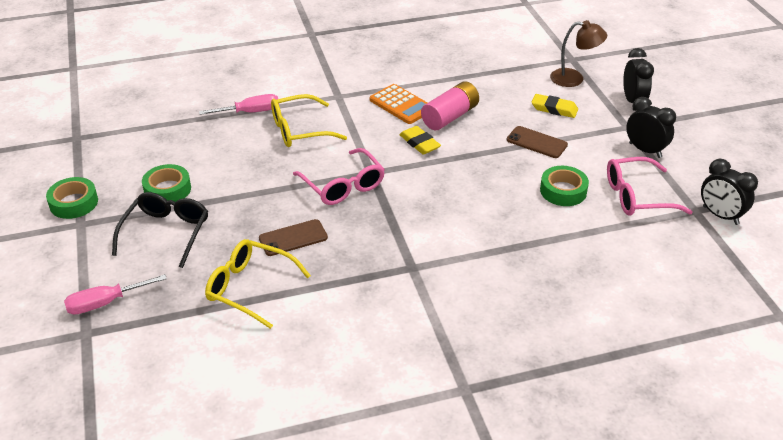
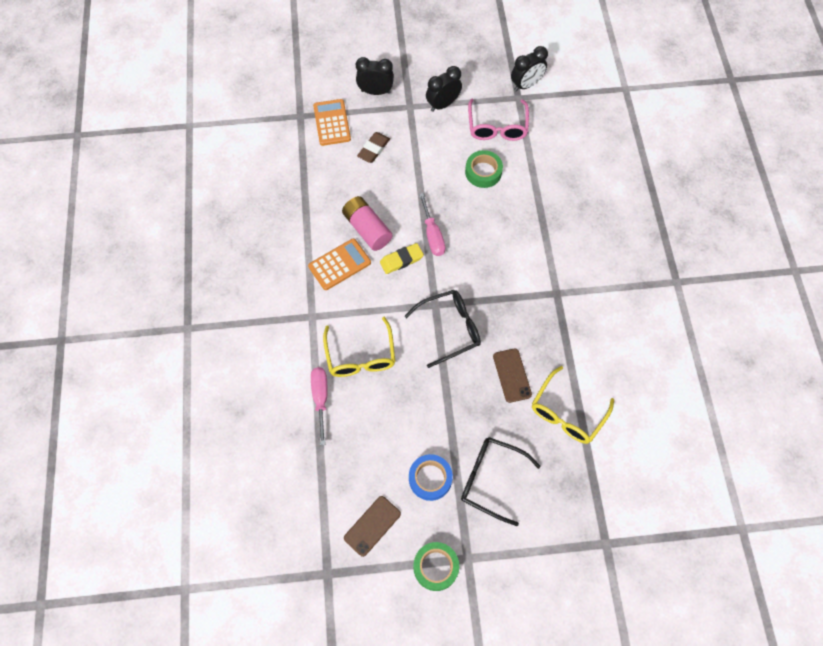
camera: 80 degrees left, 25 degrees up
pink screwdriver [64,274,167,315] -> pink screwdriver moved to [419,193,445,256]
green tape [142,164,191,202] -> blue tape [409,454,453,501]
pink glasses [293,148,385,205] -> black glasses [405,290,481,368]
brown phone [506,126,568,158] -> brown phone moved to [344,496,401,557]
yellow eraser [532,94,578,118] -> brown eraser [357,132,390,163]
brown lamp [550,20,607,87] -> orange calculator [313,99,351,146]

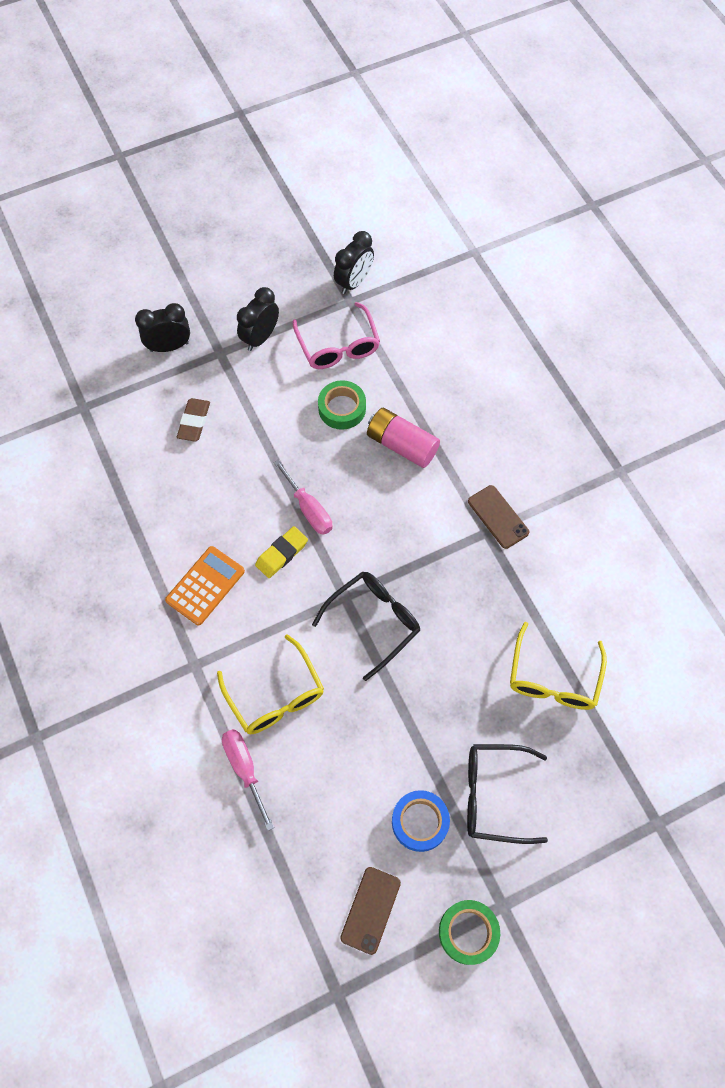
camera: 20 degrees left, 0 degrees up
orange calculator [313,99,351,146] -> none
pink battery [342,196,392,251] -> pink battery moved to [367,408,440,468]
brown phone [493,348,532,403] -> brown phone moved to [468,485,529,549]

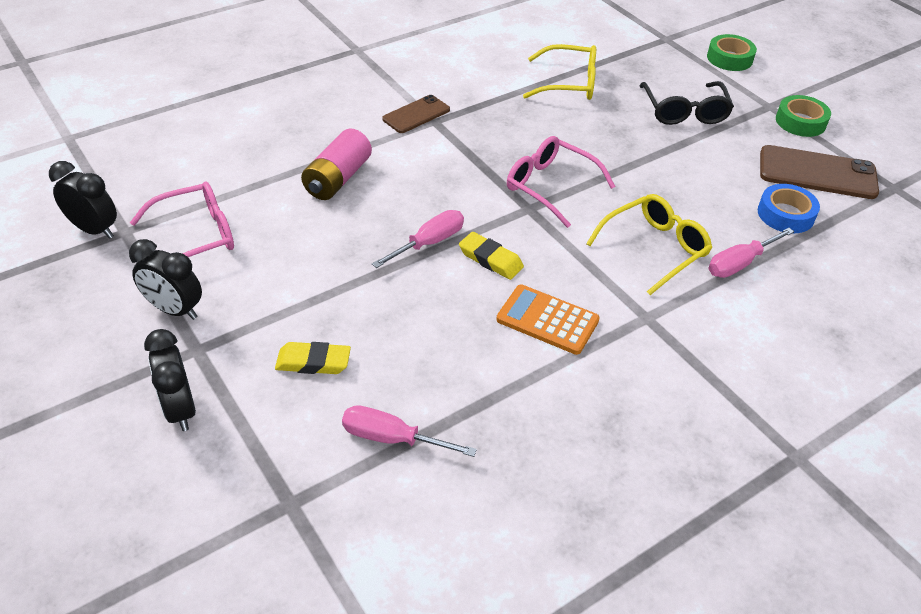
camera: 100 degrees left, 20 degrees down
brown eraser [177,398,210,442] -> yellow eraser [275,342,351,374]
black glasses [312,571,420,681] -> pink glasses [507,136,616,228]
green tape [318,380,366,430] -> green tape moved to [707,34,757,71]
brown phone [340,867,401,955] -> brown phone [760,145,879,199], size x1.63
blue tape [392,790,450,852] -> blue tape moved to [758,184,820,233]
none -> pink screwdriver [342,405,477,457]

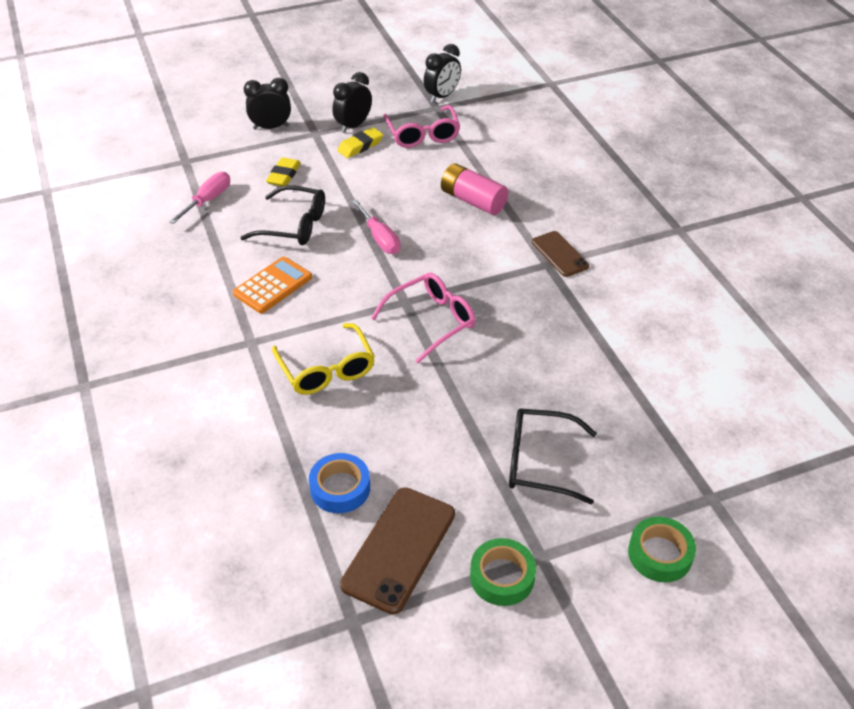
camera: 105 degrees right, 0 degrees up
yellow eraser [459,232,524,280] -> yellow eraser moved to [337,127,383,158]
yellow glasses [523,44,596,100] -> none
pink screwdriver [708,228,794,278] -> none
none -> black glasses [240,185,325,245]

